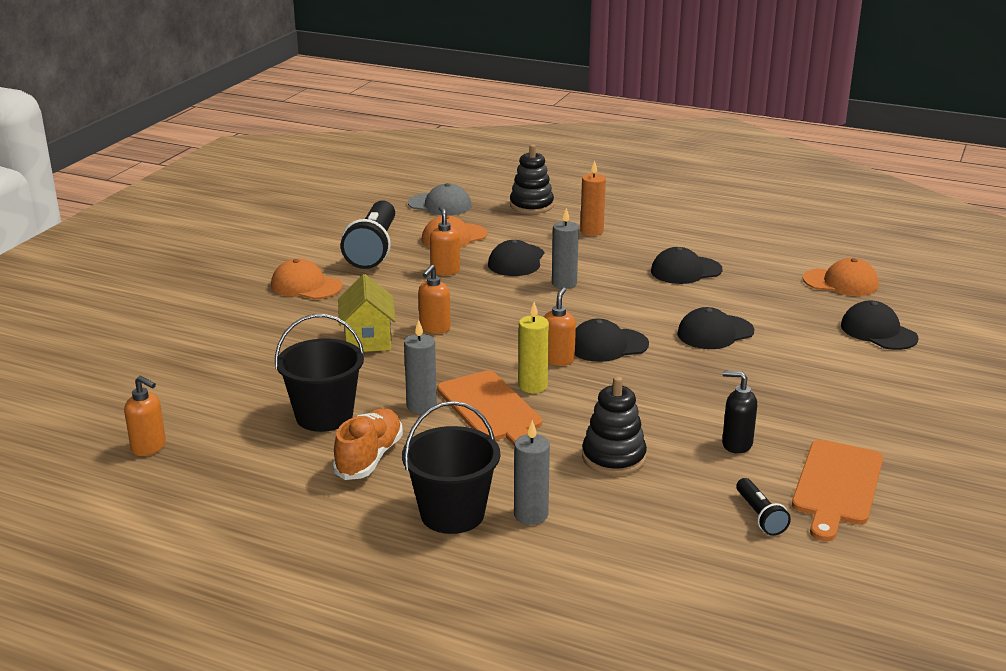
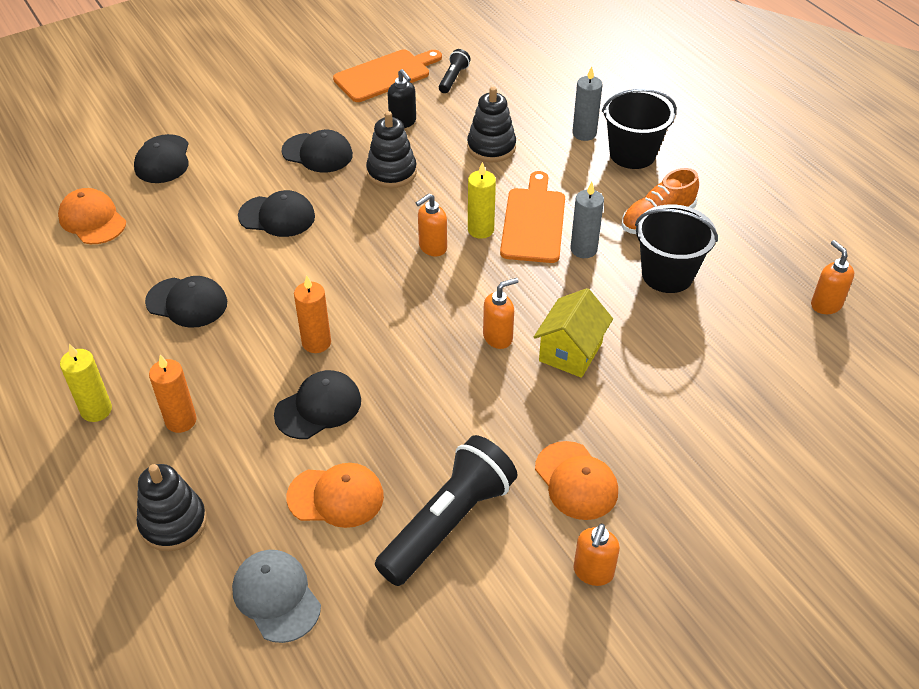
camera: 145 degrees left, 20 degrees up
orange soap dispenser [430,207,460,275] -> orange soap dispenser moved to [573,524,620,586]
grey candle [552,208,579,289] -> orange candle [294,275,331,353]
black cap [575,319,649,362] -> black cap moved to [282,130,353,173]
none -> yellow candle [60,344,112,422]
none -> black stacking toy [366,111,417,188]

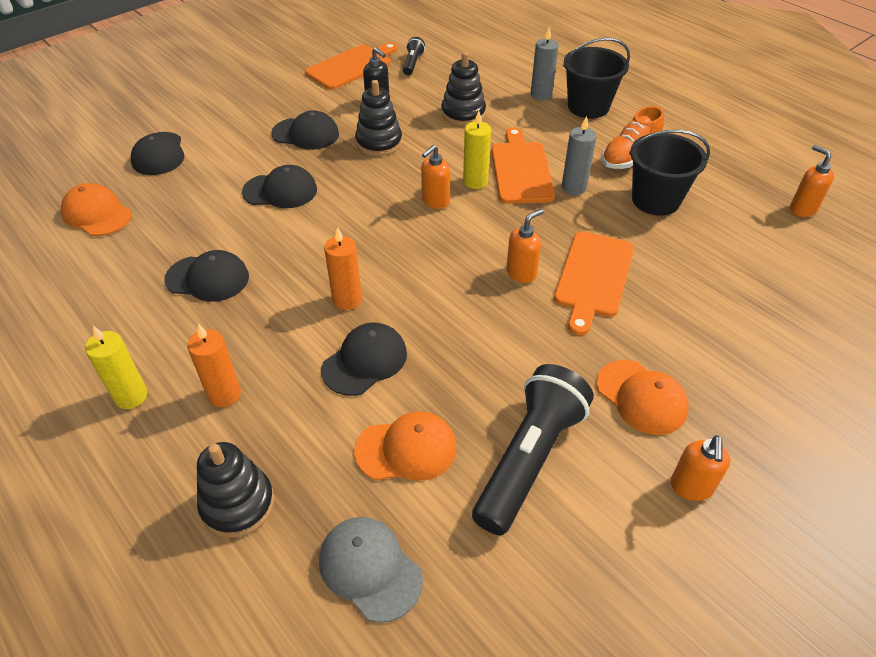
camera: 10 degrees left, 0 degrees up
yellow house [534,288,613,378] -> orange cutting board [554,231,634,335]

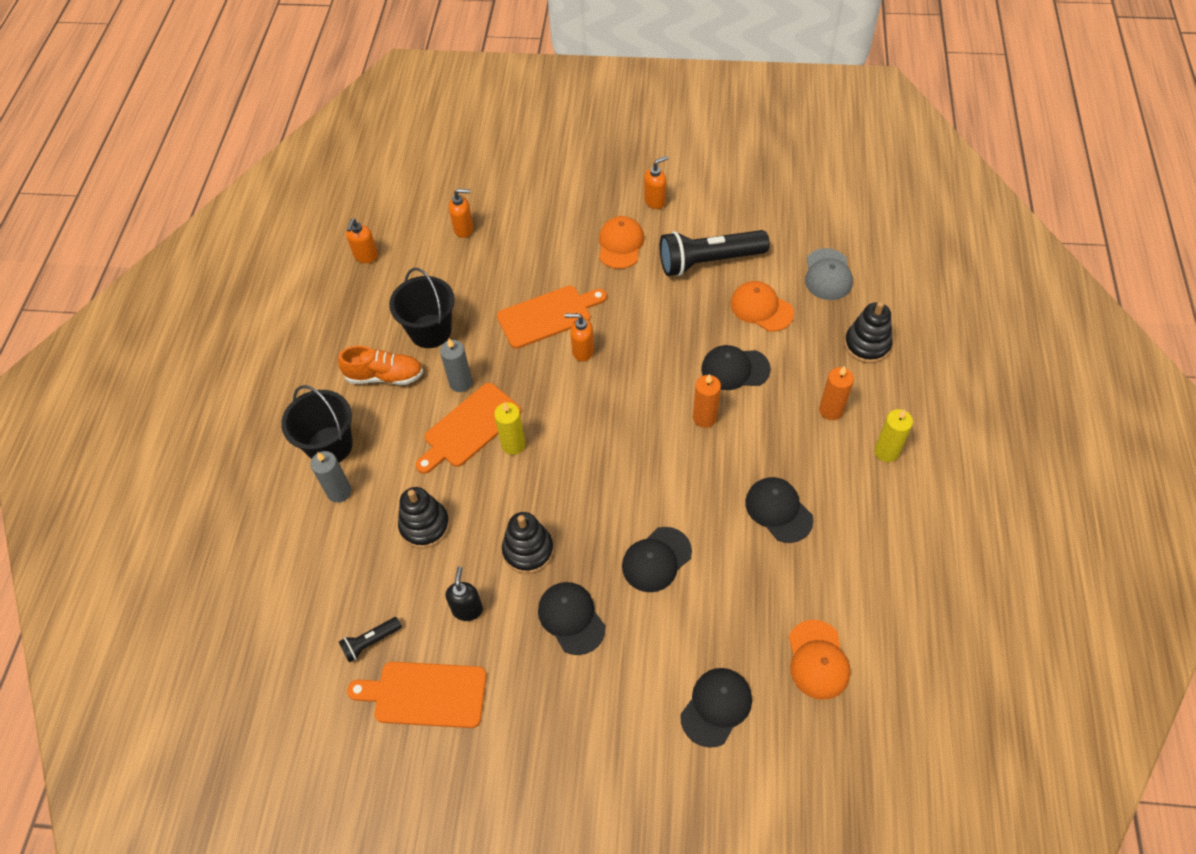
camera: 130 degrees left, 10 degrees up
black cap [242,165,317,208] -> black cap turned 90 degrees counterclockwise [622,527,692,592]
orange soap dispenser [421,145,450,209] -> orange soap dispenser moved to [449,189,473,238]

